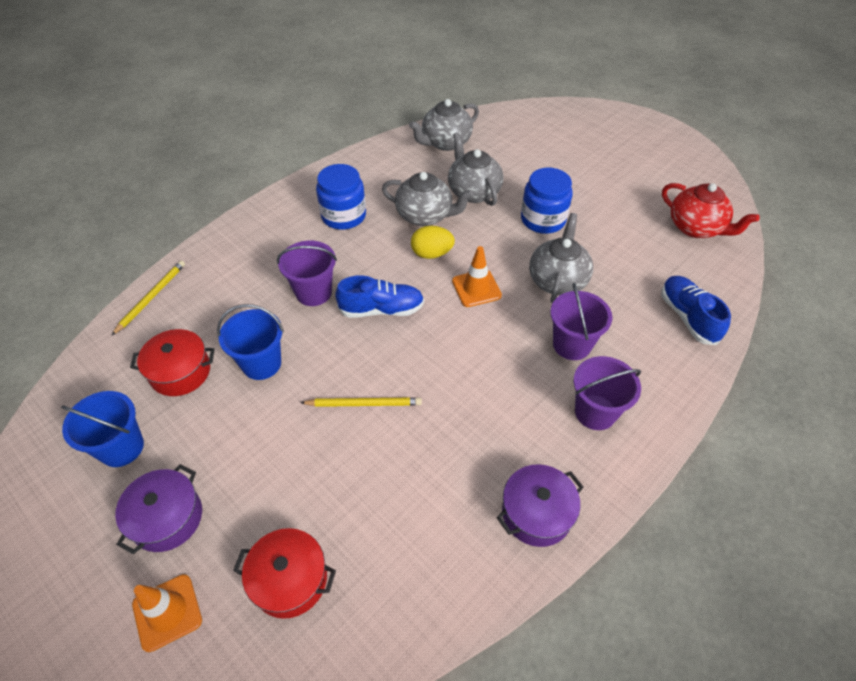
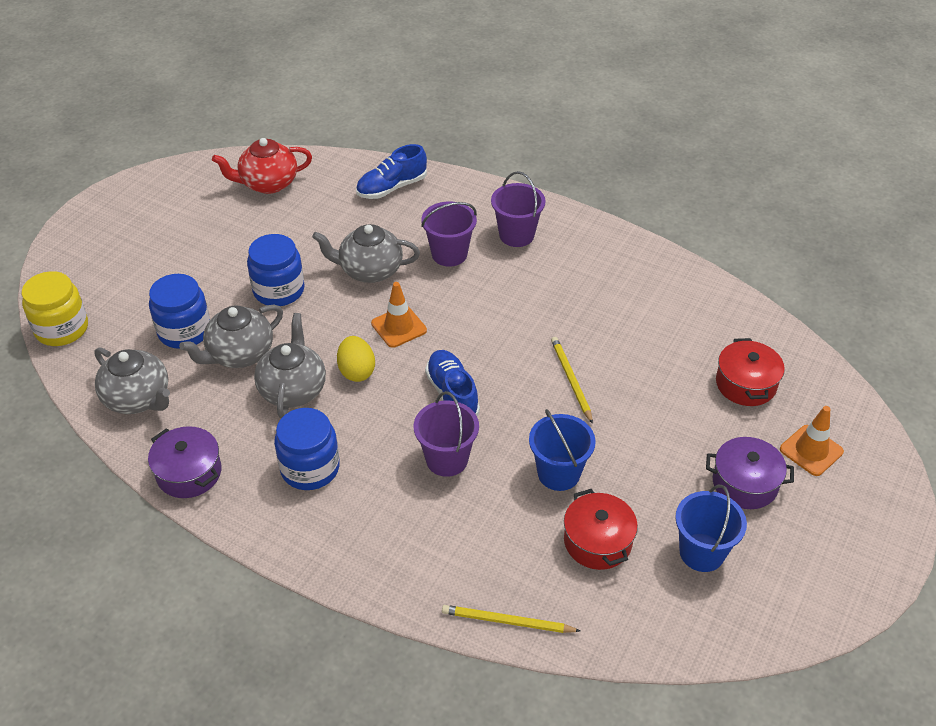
camera: 105 degrees left, 5 degrees down
purple pot [496,464,584,547] -> purple pot moved to [148,426,222,498]
red teapot [662,183,760,238] -> red teapot turned 135 degrees counterclockwise [212,138,312,194]
none -> yellow jar [22,271,88,346]
none -> blue jar [149,274,210,349]

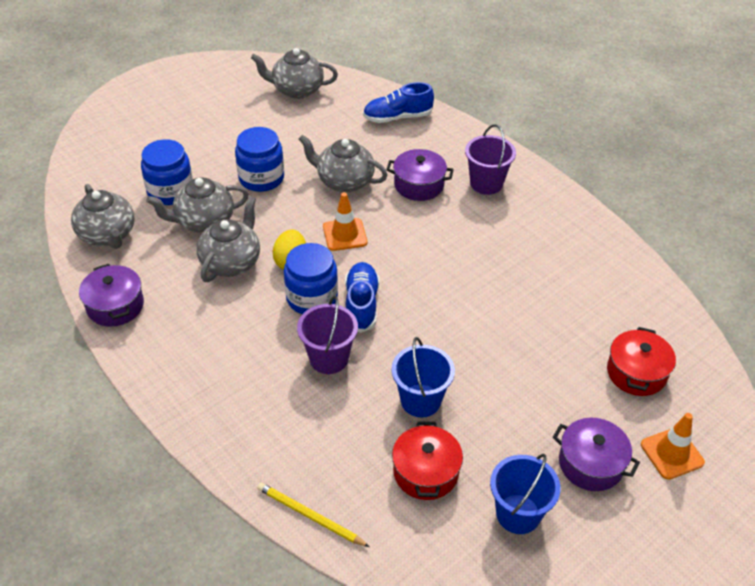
camera: 20 degrees right, 0 degrees up
yellow jar [22,271,88,346] -> none
red teapot [212,138,312,194] -> grey teapot [251,48,338,99]
blue jar [274,408,340,490] -> blue jar moved to [284,243,338,314]
purple bucket [421,201,477,266] -> purple pot [386,149,454,201]
yellow pencil [551,337,593,424] -> none

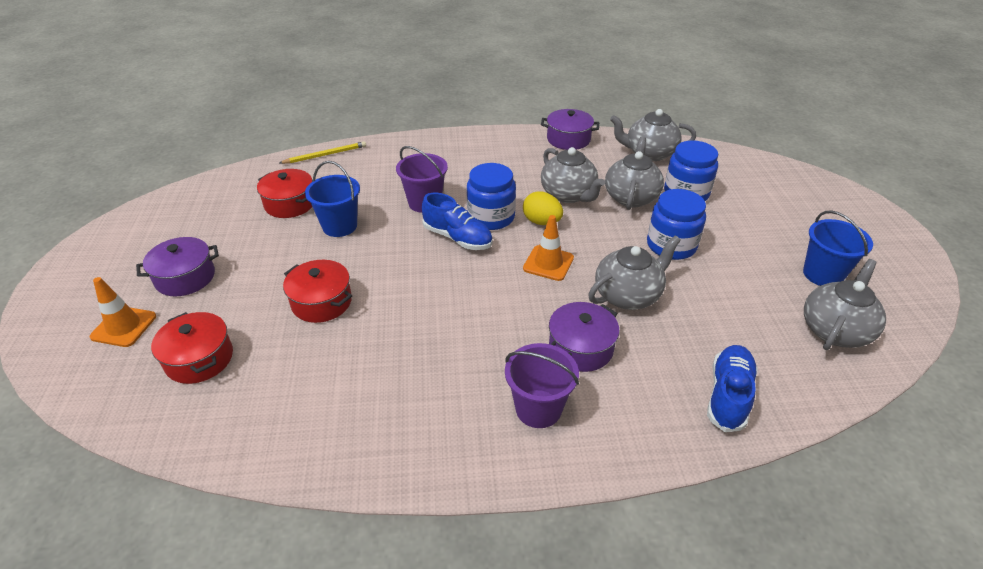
camera: 125 degrees right, 5 degrees down
blue bucket [490,453,561,534] -> blue bucket moved to [803,210,873,286]
none -> red pot [283,260,352,323]

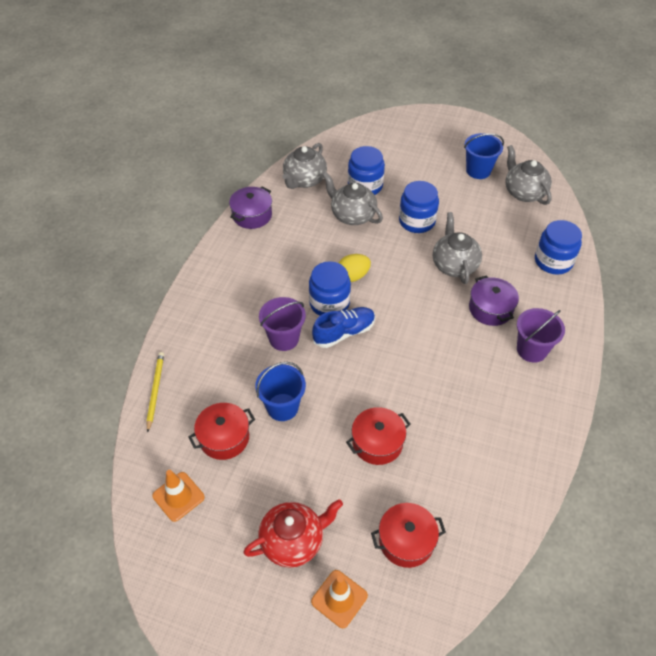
camera: 65 degrees left, 10 degrees up
purple pot [136,237,219,296] -> red teapot [243,499,343,568]
orange traffic cone [523,215,574,281] -> orange traffic cone moved to [152,470,205,522]
grey teapot [541,147,605,203] -> none
blue shoe [707,345,758,432] -> blue jar [535,220,582,274]

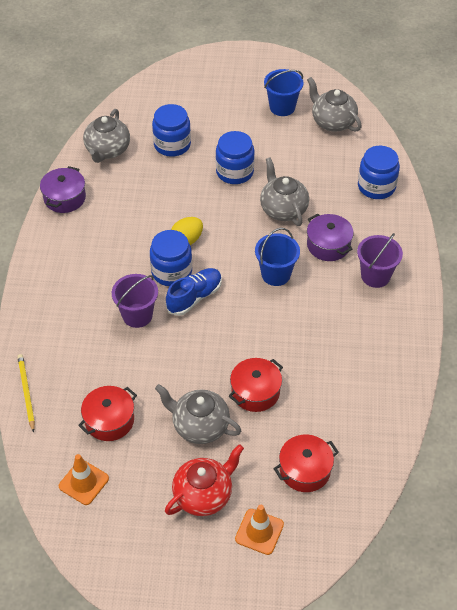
camera: 15 degrees left, 0 degrees up
blue bucket [255,362,306,421] -> blue bucket moved to [255,228,300,286]
grey teapot [323,172,383,225] -> grey teapot moved to [155,384,241,444]

